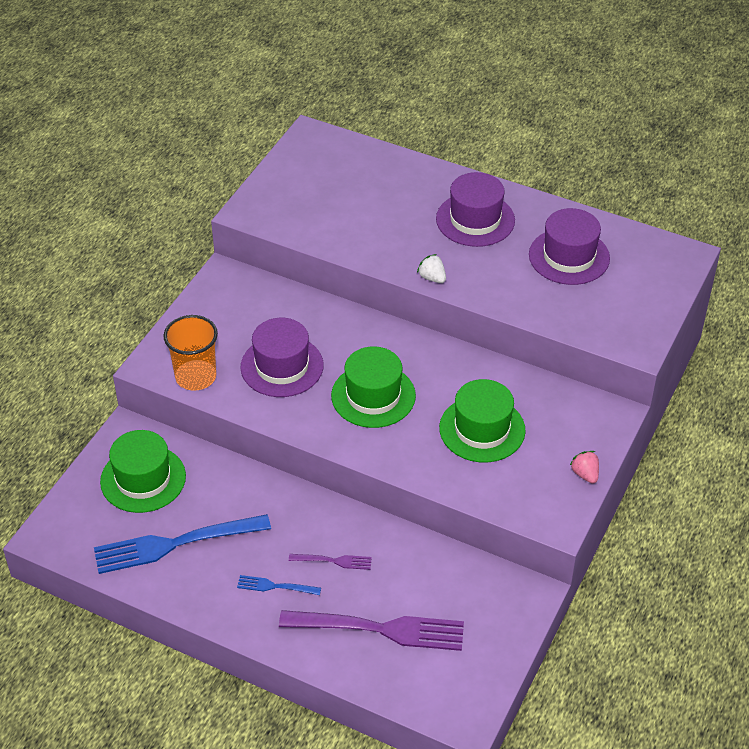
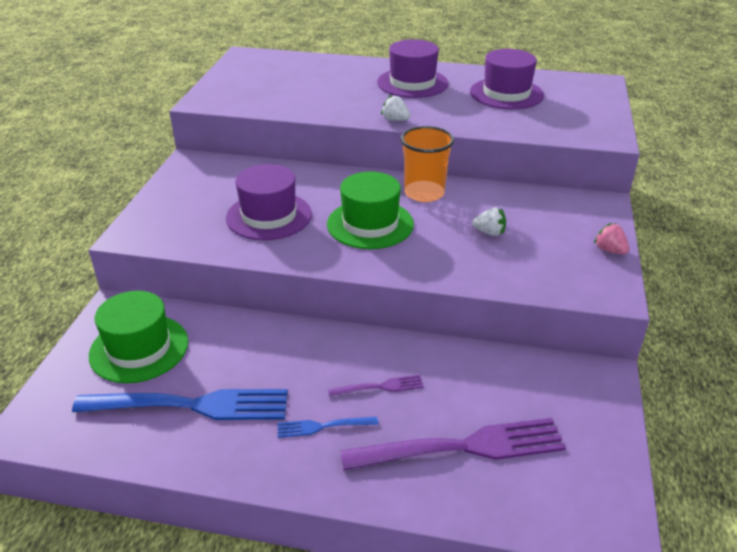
camera: 15 degrees left, 10 degrees down
blue fork [94,514,271,574] -> blue fork turned 150 degrees counterclockwise [72,389,288,420]
orange cup [164,315,218,391] -> orange cup moved to [400,126,454,202]
green hat [439,379,526,462] -> white strawberry [472,207,506,236]

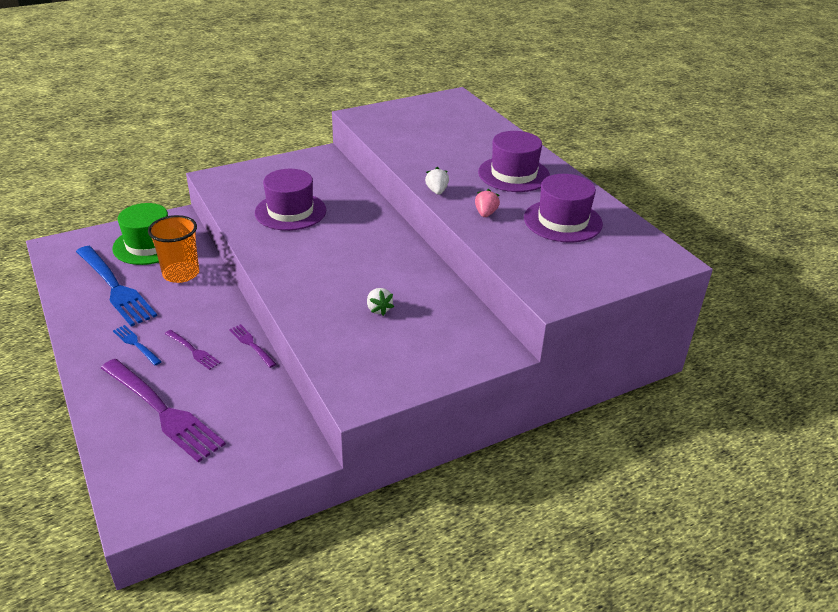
camera: 50 degrees right, 0 degrees up
green hat [327,172,414,249] -> none
orange cup [400,126,454,202] -> orange cup moved to [148,215,199,283]
pink strawberry [594,223,629,255] -> pink strawberry moved to [475,189,500,217]
none -> purple fork [229,324,276,368]

